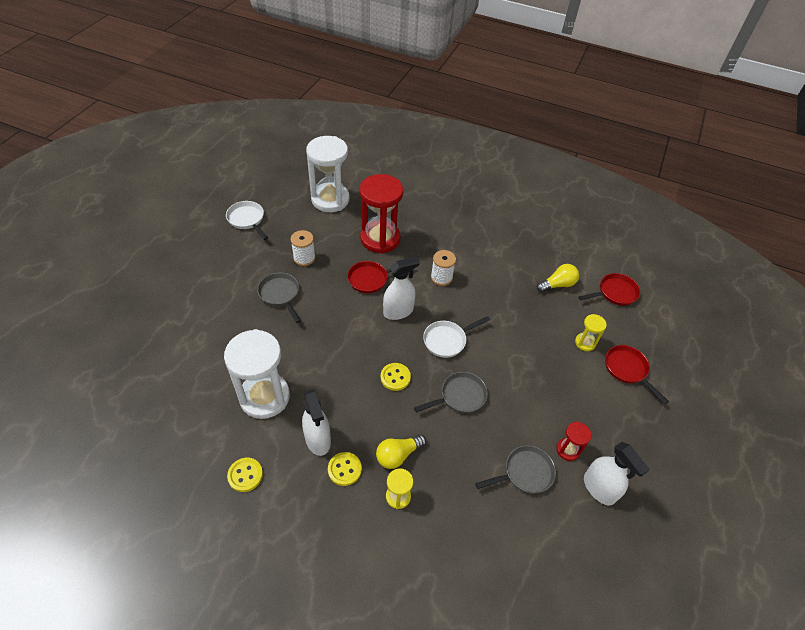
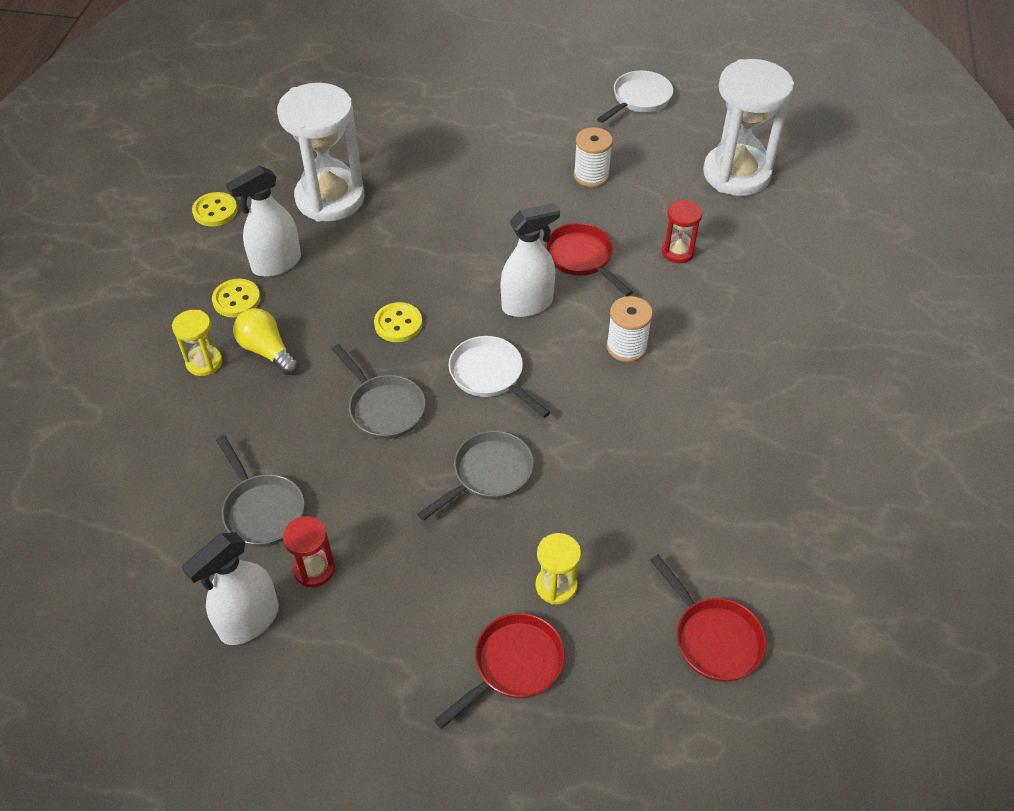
camera: 80 degrees right, 0 degrees up
grey pan [257,273,301,323] -> grey pan moved to [418,431,534,521]
red hourglass [360,174,403,254] -> red hourglass [662,199,702,263], size x0.46
white spray bottle [383,256,420,320] -> white spray bottle turned 75 degrees counterclockwise [501,203,560,317]
yellow light bulb [537,264,579,292] -> none

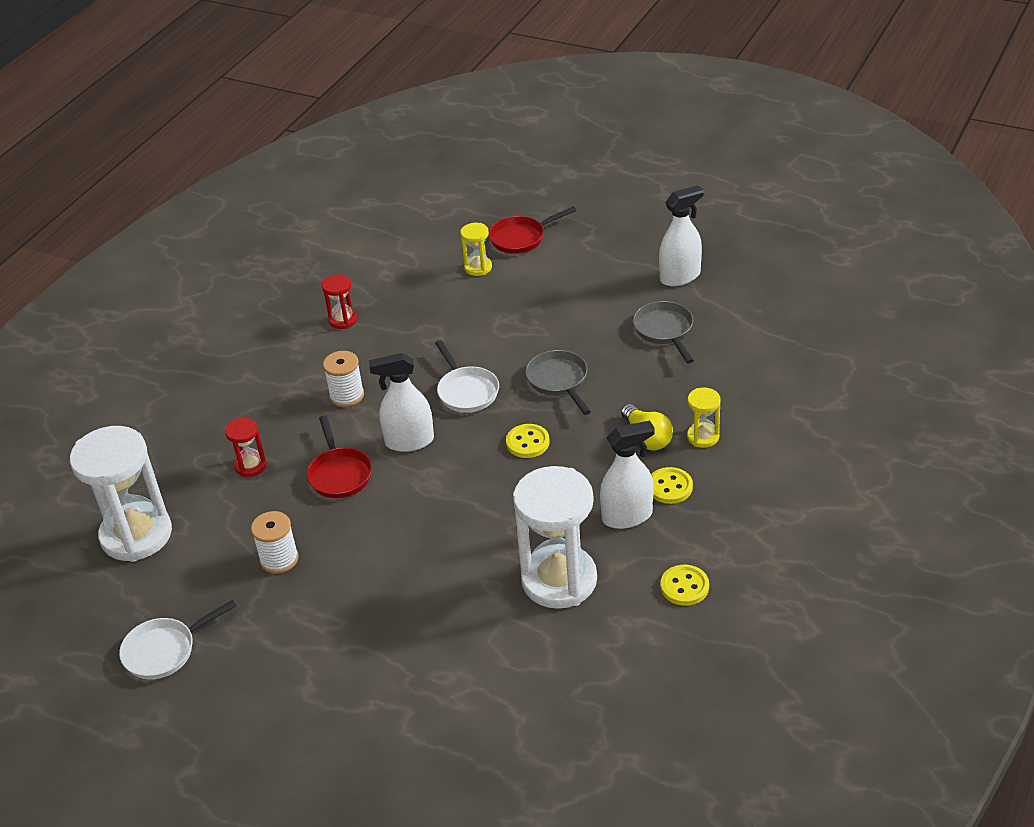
camera: 160 degrees left, 10 degrees down
red hourglass [283,516,335,587] -> red hourglass moved to [322,274,357,329]
grey pan [418,431,534,521] -> none
red pan [650,555,767,682] -> none

